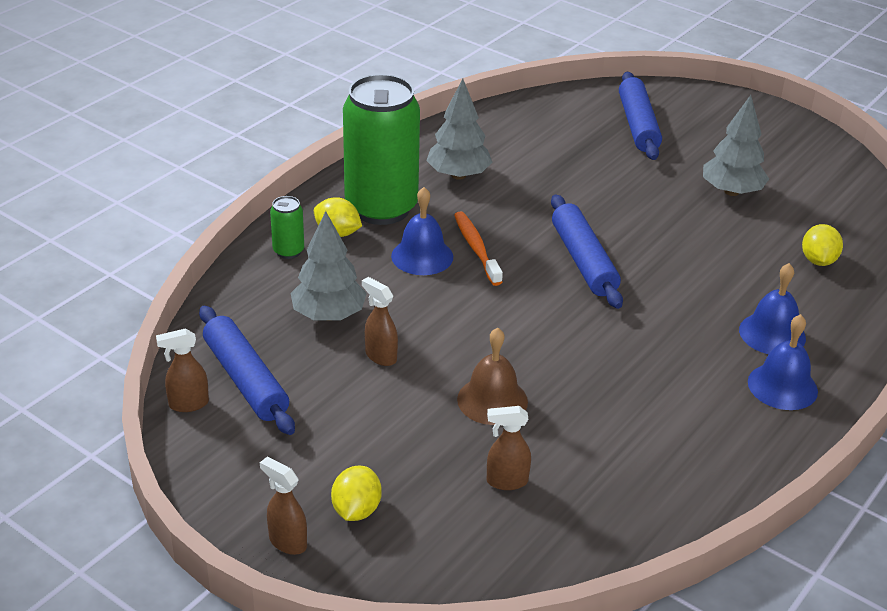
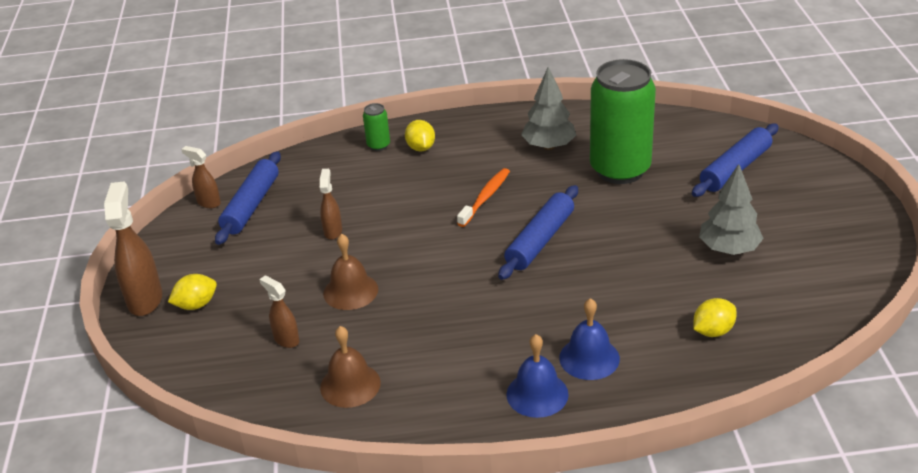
camera: 50 degrees right, 0 degrees up
brown spray bottle [260,457,307,555] -> brown spray bottle [104,181,162,316], size x1.78
grey tree [291,211,367,321] -> none
green can [343,74,420,225] -> green can moved to [590,59,656,184]
blue bell [391,187,453,275] -> none
none -> brown bell [320,326,381,408]

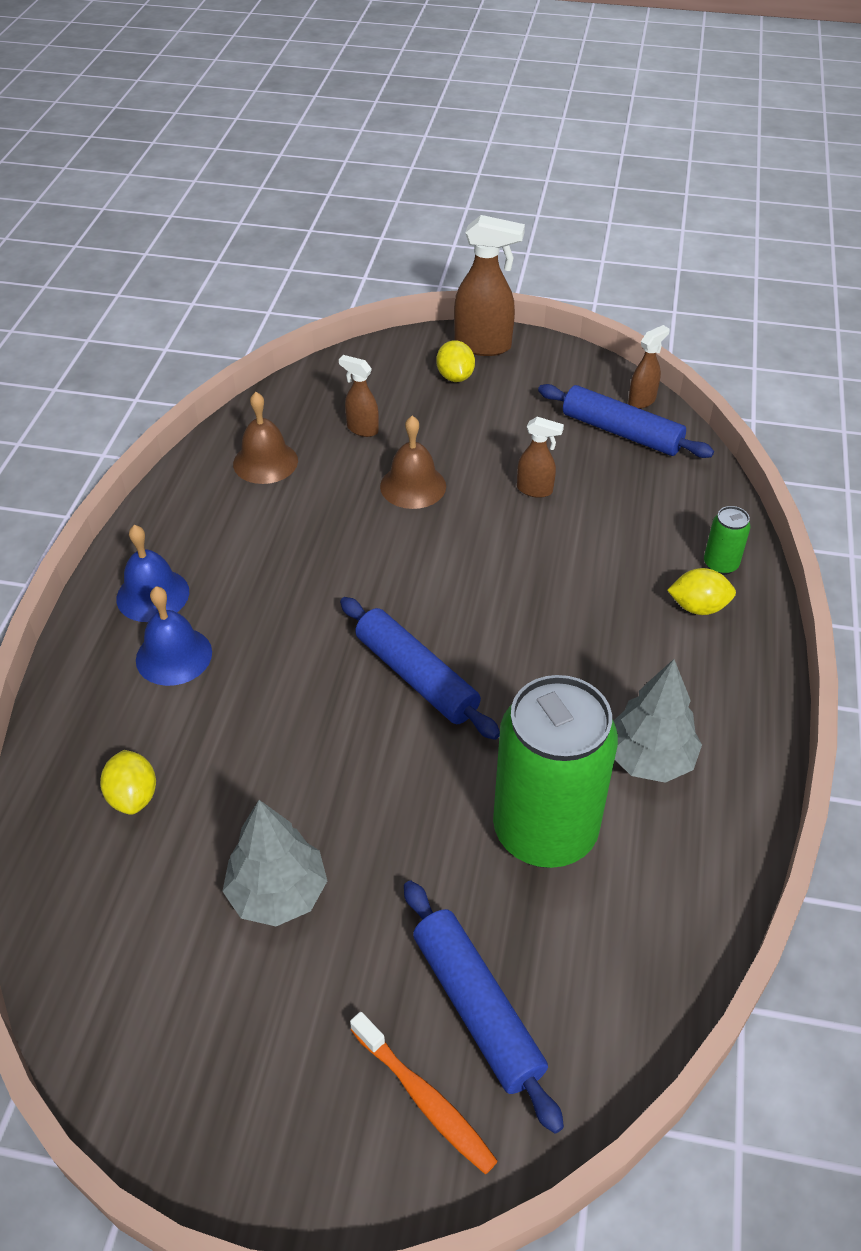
camera: 105 degrees right, 10 degrees up
brown spray bottle [259,275,300,348] -> brown spray bottle turned 120 degrees counterclockwise [339,355,379,437]
orange toothbrush [457,168,510,227] -> orange toothbrush moved to [350,1012,498,1174]

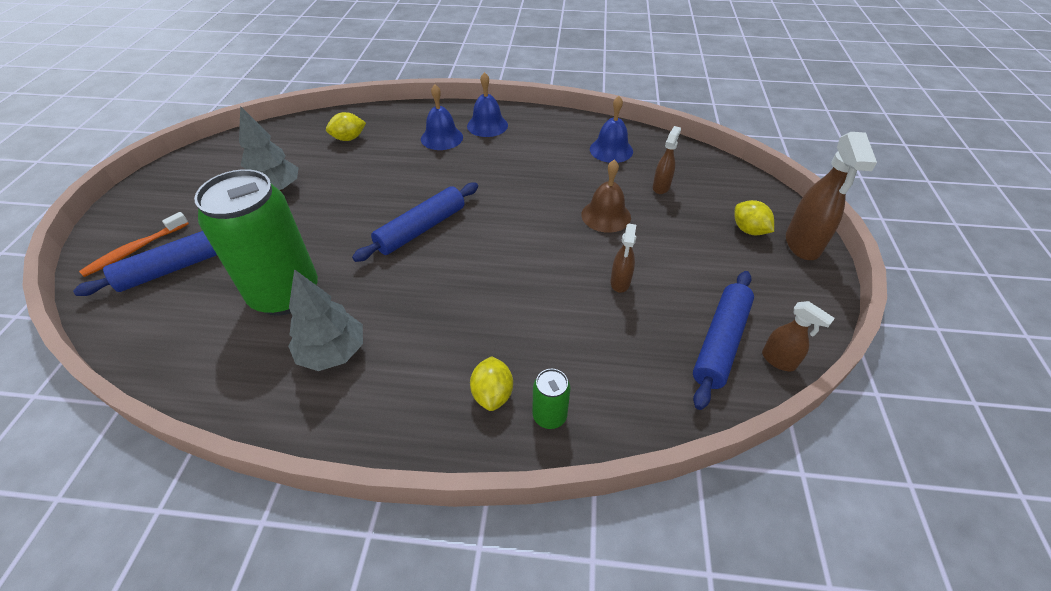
camera: 85 degrees right, 0 degrees up
brown bell [233,392,298,484] -> blue bell [590,96,633,163]
yellow lemon [436,340,475,382] -> yellow lemon turned 75 degrees clockwise [734,200,774,235]

